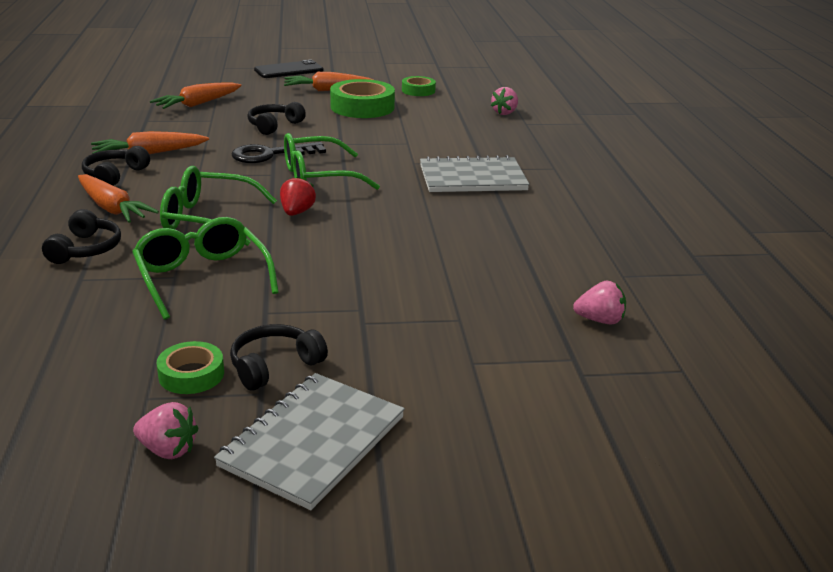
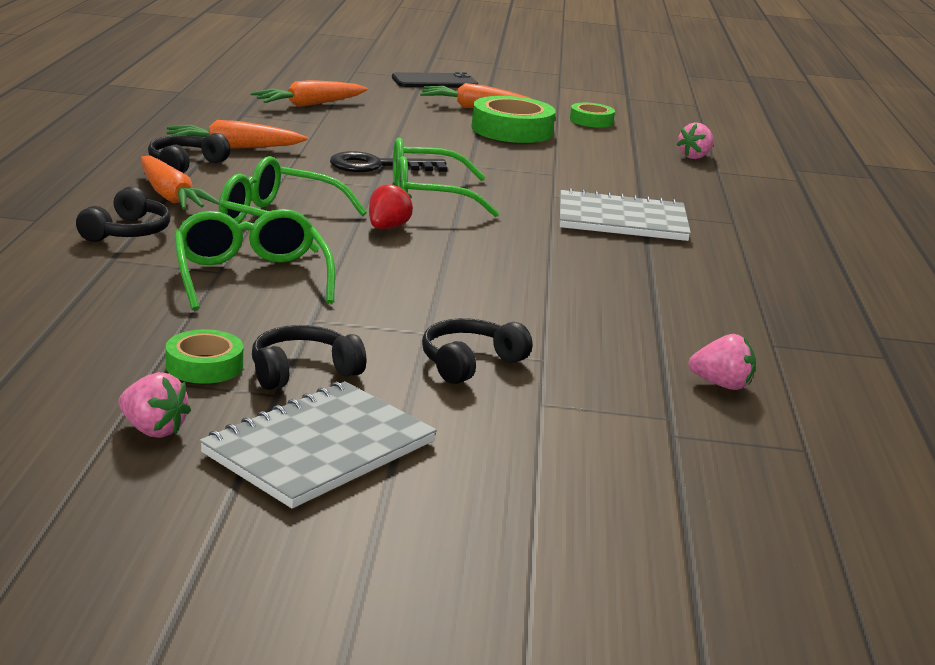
camera: 10 degrees right, 5 degrees down
black headphones [247,102,306,135] -> black headphones moved to [422,318,533,384]

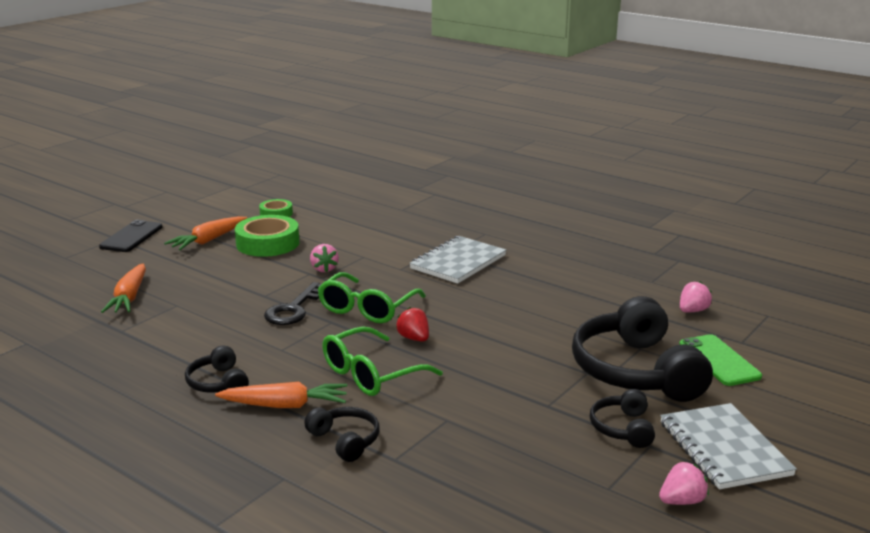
camera: 55 degrees left, 0 degrees up
orange carrot [166,120,307,149] -> none
green tape [166,329,243,384] -> none
green glasses [174,209,335,310] -> none
black headphones [422,318,533,384] -> black headphones [572,296,713,402], size x2.11
pink strawberry [676,123,714,159] -> pink strawberry moved to [310,244,339,272]
none -> green phone [679,334,762,386]

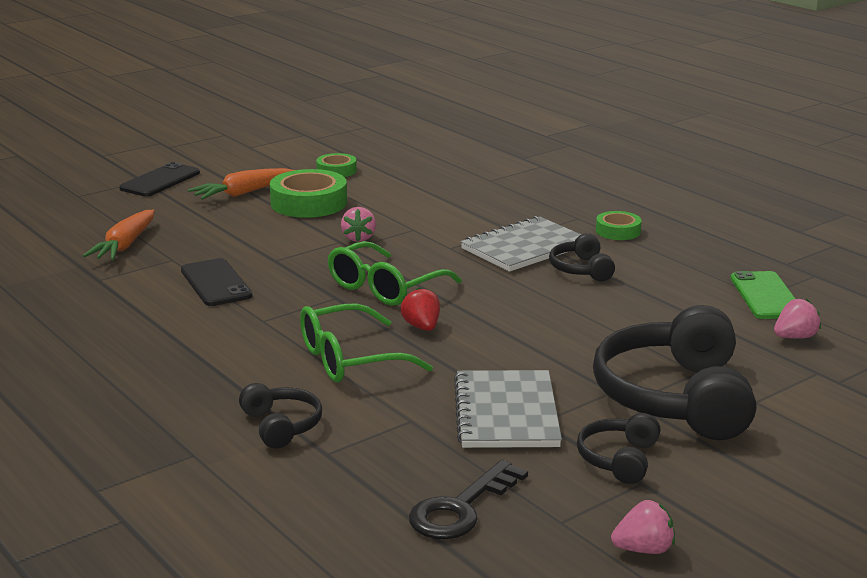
camera: 15 degrees right, 0 degrees up
black headphones [185,345,249,392] -> black headphones moved to [549,233,615,281]
orange carrot [215,382,347,408] -> none
black key [264,282,321,325] -> black key moved to [409,460,528,539]
grey notebook [660,403,797,489] -> grey notebook moved to [454,370,562,448]
green phone [679,334,762,386] -> green phone moved to [731,271,795,319]
none -> black phone [181,258,252,306]
none -> green tape [596,211,642,240]

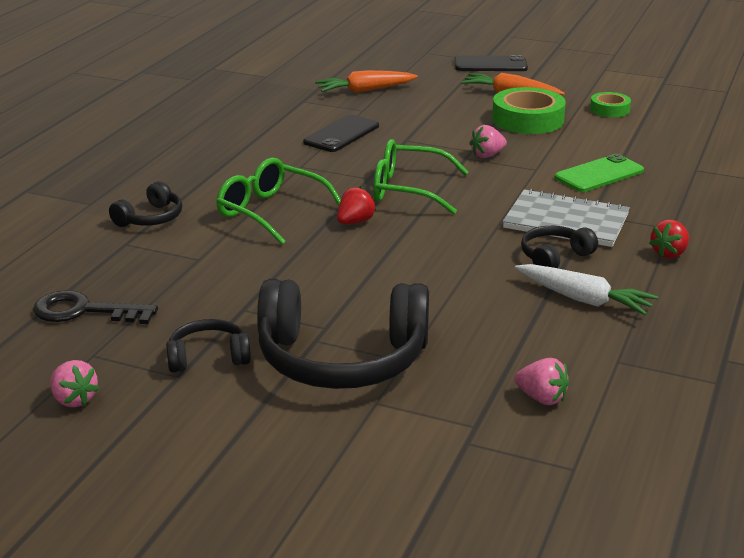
camera: 60 degrees right, 5 degrees up
grey notebook [454,370,562,448] -> none
black headphones [593,305,756,440] -> black headphones turned 150 degrees counterclockwise [257,279,429,389]
green tape [596,211,642,240] -> red strawberry [649,219,689,258]
green phone [731,271,795,319] -> green phone moved to [555,154,644,192]
none -> white carrot [515,264,658,315]

